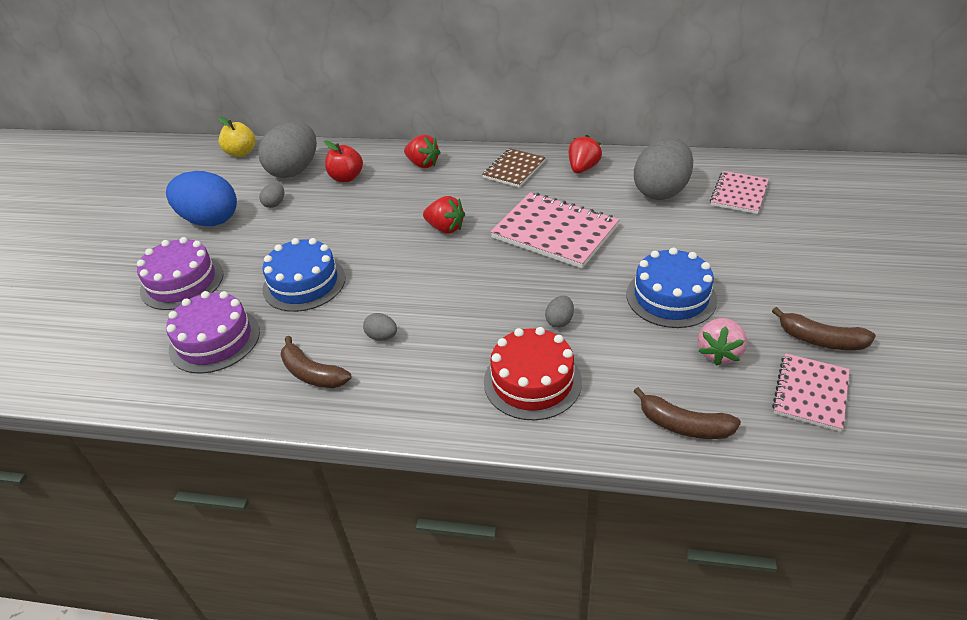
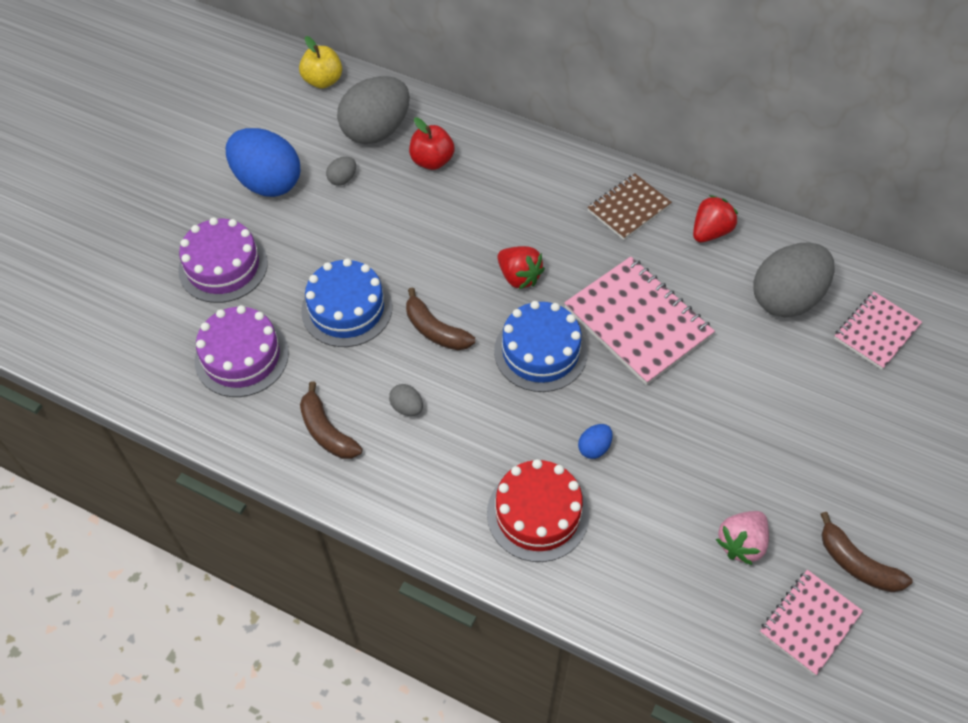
camera: 15 degrees right, 15 degrees up
red strawberry [404,135,441,168] -> none
grey egg [545,296,574,328] -> blue egg [578,424,613,459]
blue cake [627,248,717,328] -> blue cake moved to [494,301,587,392]
brown banana [633,387,741,439] -> brown banana moved to [406,287,475,350]

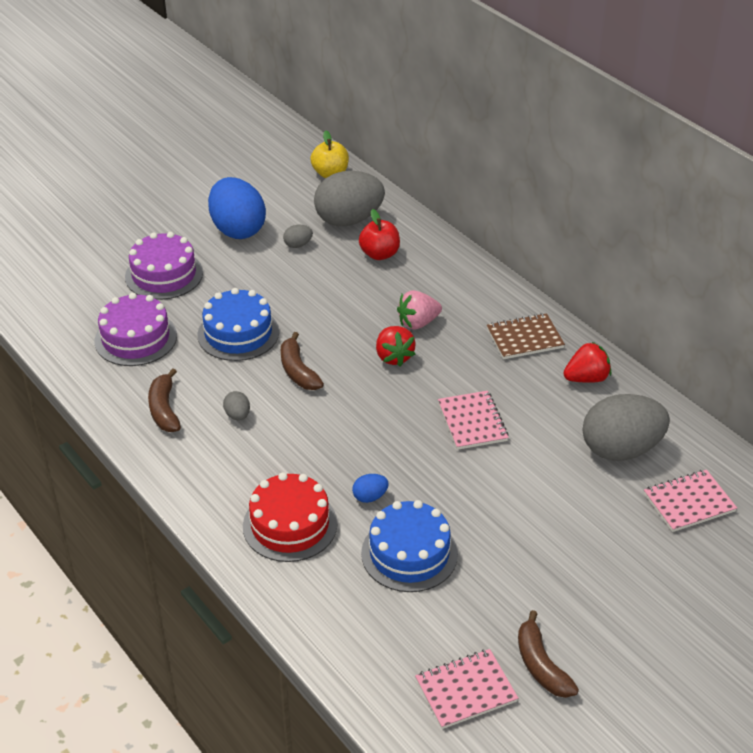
camera: 25 degrees right, 15 degrees down
blue cake [494,301,587,392] -> blue cake moved to [361,500,458,592]
pink notebook [564,257,715,385] -> pink notebook [438,391,509,450], size x0.60
pink strawberry [716,511,769,565] -> pink strawberry moved to [397,290,442,330]

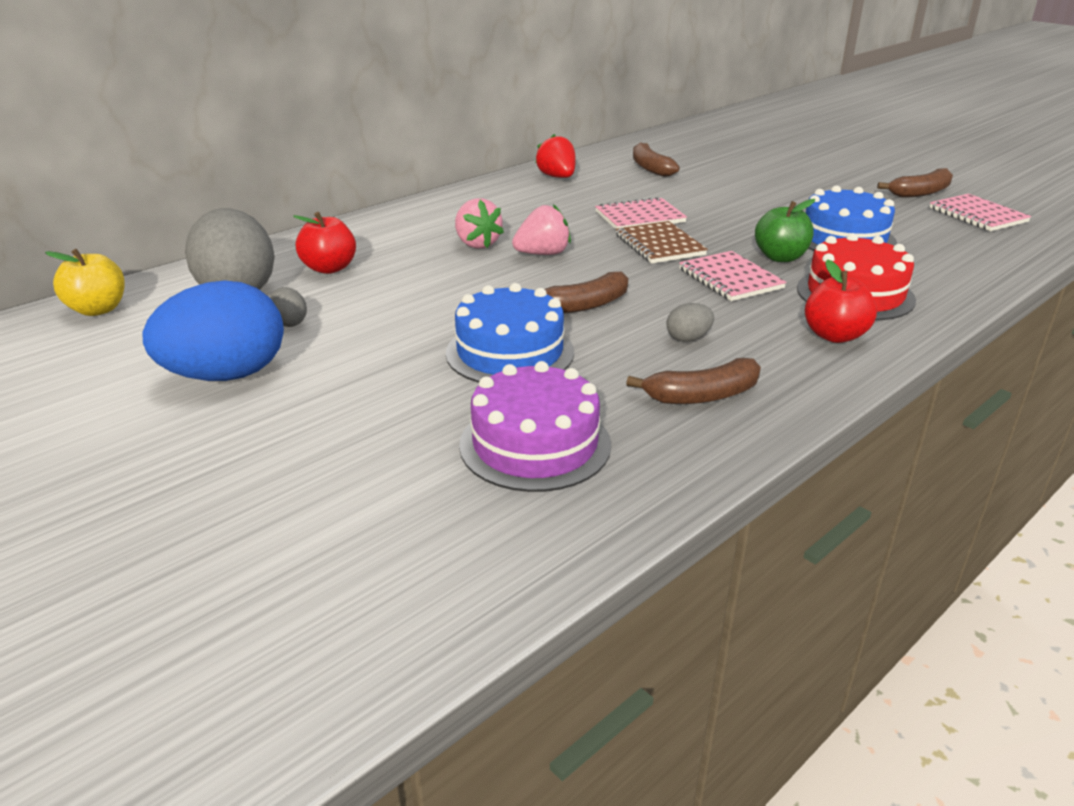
camera: 95 degrees left, 10 degrees down
purple cake [125,232,203,300] -> none
blue egg [352,474,389,503] -> green apple [755,199,815,262]
red strawberry [376,326,416,366] -> pink strawberry [512,204,571,255]
brown notebook [487,313,565,359] -> brown notebook moved to [616,221,708,264]
grey egg [583,394,670,461] -> brown banana [633,142,680,177]
pink notebook [644,470,737,532] -> pink notebook moved to [679,251,787,301]
none -> red apple [805,259,877,343]

